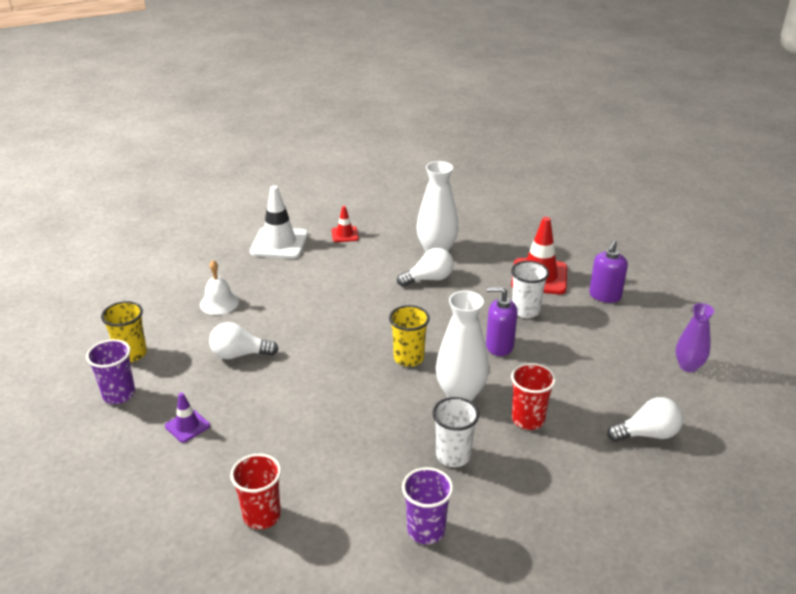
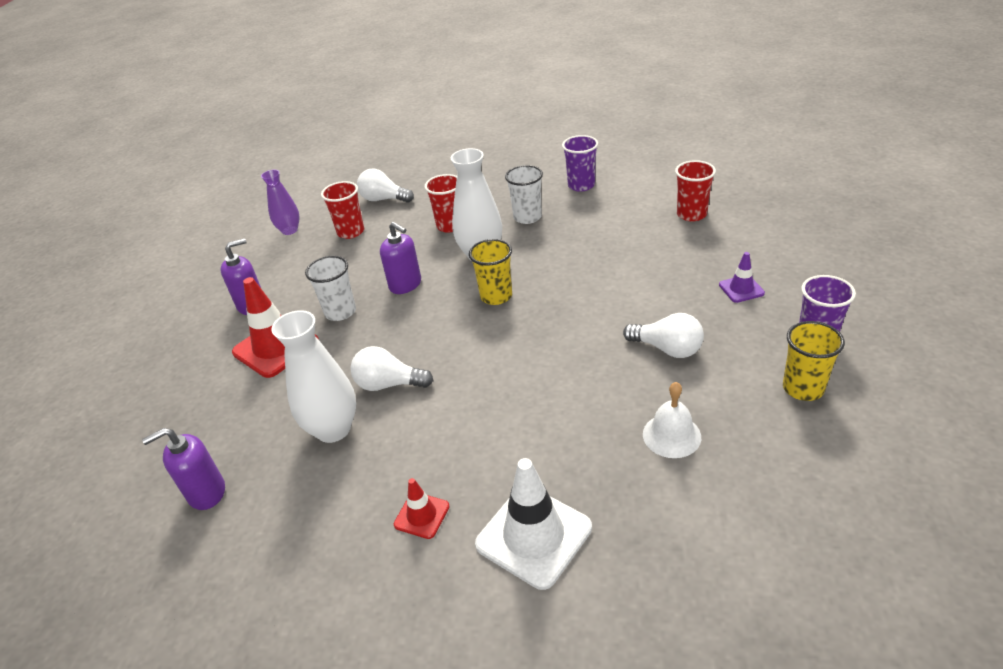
camera: 145 degrees left, 5 degrees up
none -> purple soap dispenser [142,428,225,510]
none -> red cup [321,181,364,239]

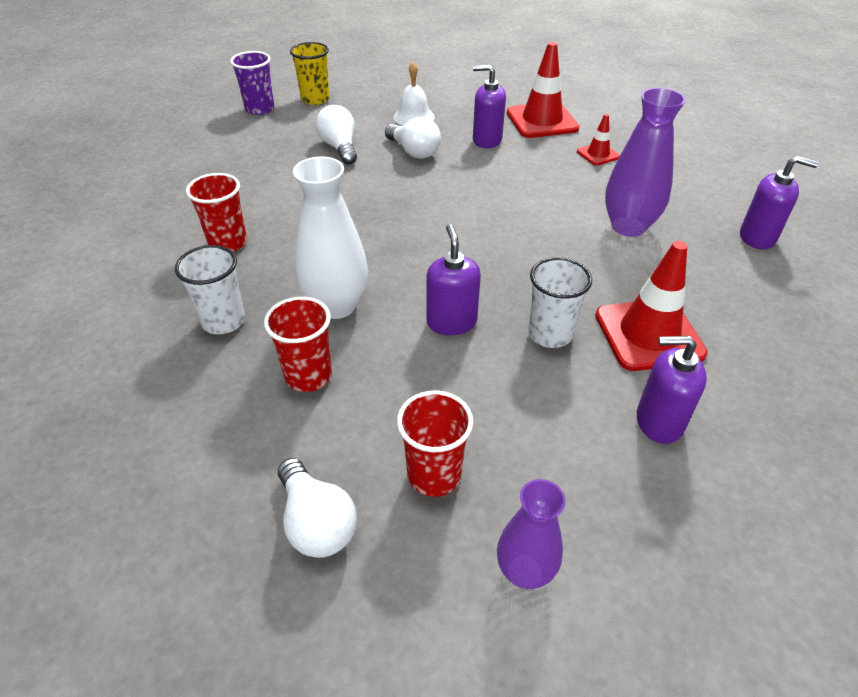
camera: 145 degrees left, 5 degrees up
white vase [271,310,356,443] -> purple vase [605,88,686,237]
white light bulb [350,346,433,391] -> white light bulb moved to [385,117,441,159]
yellow cup [469,239,512,305] -> none
white traffic cone [475,458,592,590] -> red traffic cone [507,42,579,138]
purple cup [562,135,598,192] -> none
red cup [675,160,716,221] -> red cup moved to [186,173,247,252]
purple traffic cone [719,252,765,303] -> none
none -> purple soap dispenser [473,65,506,148]

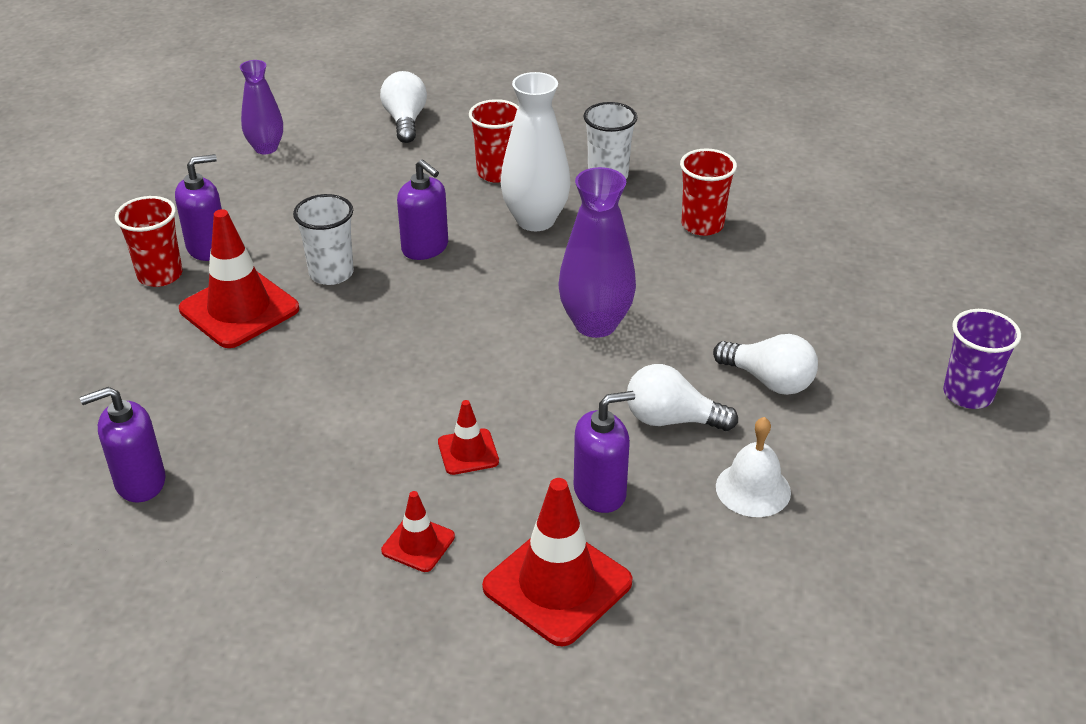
camera: 145 degrees right, 5 degrees down
white light bulb [278,458,357,558] -> white light bulb turned 60 degrees clockwise [380,71,427,143]
yellow cup [290,42,330,105] -> none
red cup [397,391,473,497] -> red cup moved to [115,196,182,287]
purple vase [605,88,686,237] -> purple vase moved to [558,167,636,338]
none -> red traffic cone [438,400,499,475]

